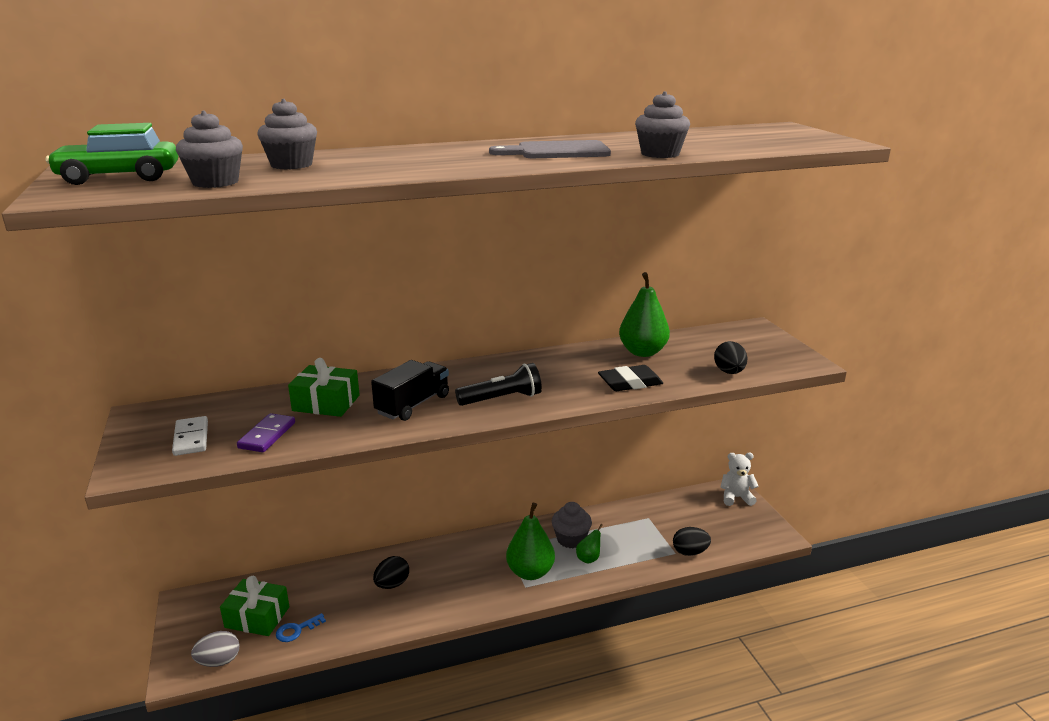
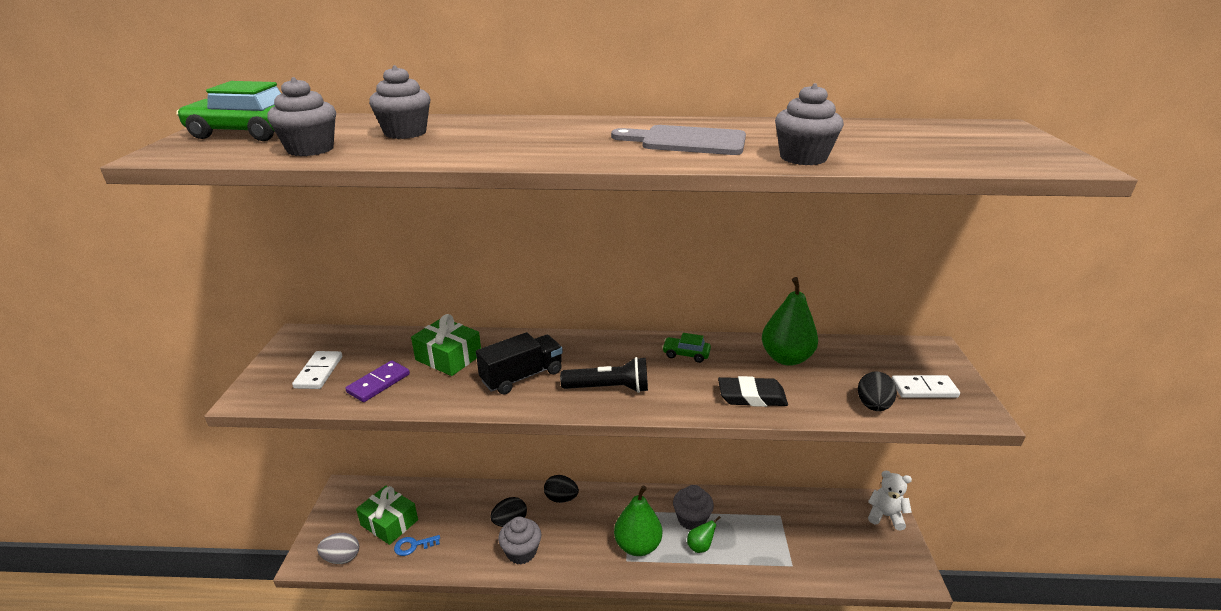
camera: 20 degrees right, 5 degrees up
black egg [673,527,711,556] -> black egg moved to [544,475,579,503]
none -> grey cupcake [498,517,541,564]
none -> green car [662,333,711,363]
none -> white domino [891,375,960,398]

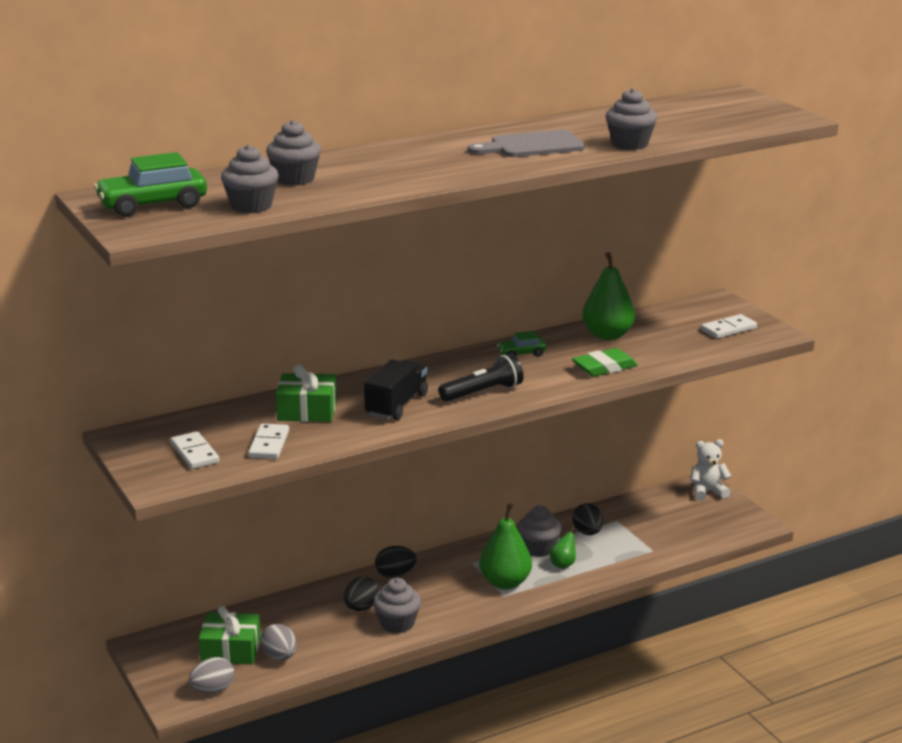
camera: 30 degrees left, 5 degrees down
purple domino [345,360,410,402] -> white domino [248,424,289,459]
blue key [394,535,440,556] -> grey egg [260,624,297,660]
black eraser [718,376,788,407] -> green eraser [572,348,638,376]
black egg [858,372,897,411] -> black egg moved to [572,503,603,535]

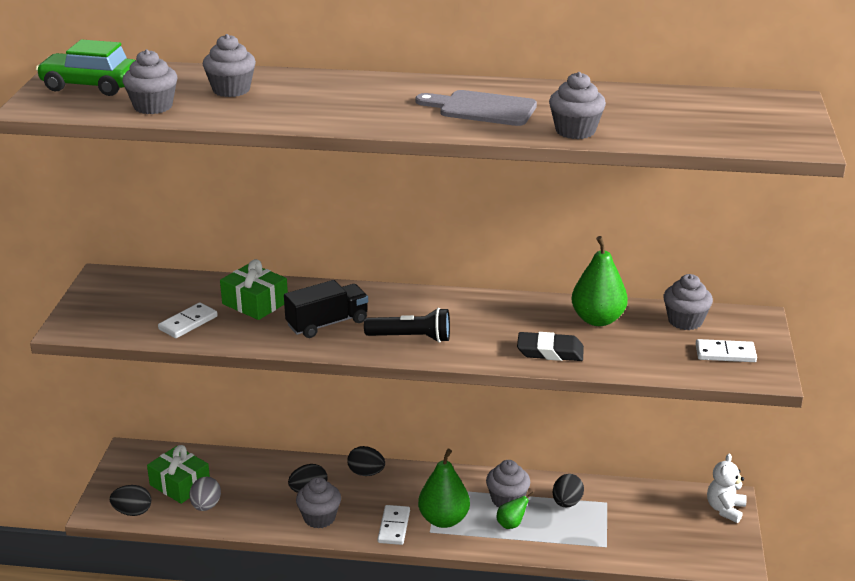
camera: 35 degrees right, 5 degrees up
white domino [171,431,219,469] -> white domino moved to [378,505,410,545]
grey egg [189,657,234,693] -> black egg [110,485,151,516]
green car [497,331,546,357] -> none
green eraser [572,348,638,376] -> black eraser [517,332,584,361]
white teddy bear [690,439,731,501] -> white teddy bear turned 90 degrees counterclockwise [707,454,747,523]
none -> grey cupcake [663,274,713,330]

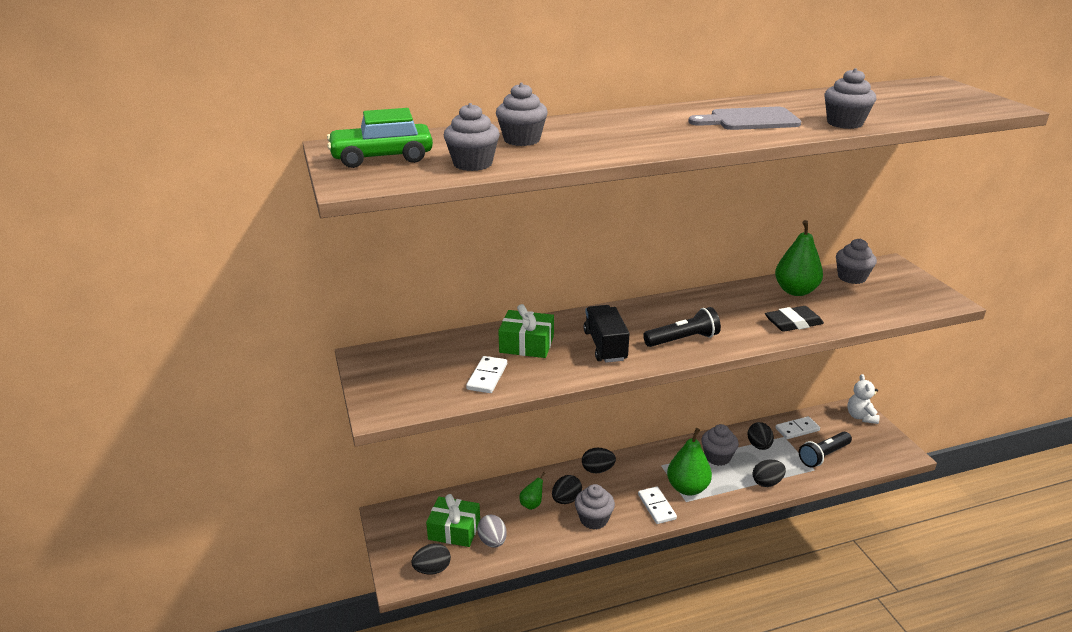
camera: 25 degrees left, 0 degrees up
black truck [284,280,368,338] -> black truck turned 45 degrees counterclockwise [584,305,630,363]
green pear [497,492,534,529] -> green pear moved to [519,472,545,510]
white domino [696,339,757,362] -> white domino moved to [775,416,820,439]
none -> black egg [753,460,786,487]
none -> black flashlight [799,432,852,467]

